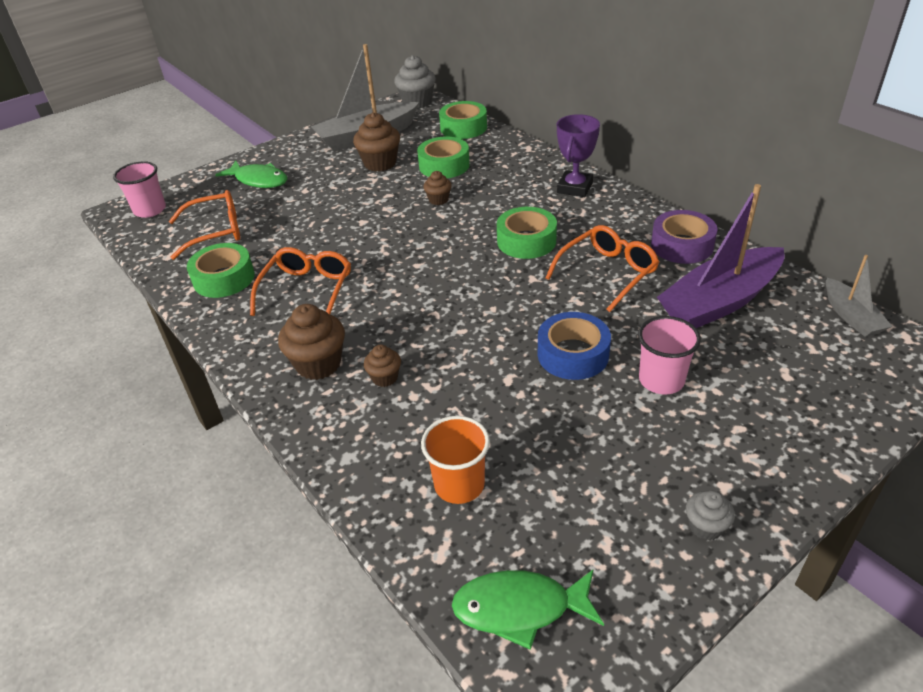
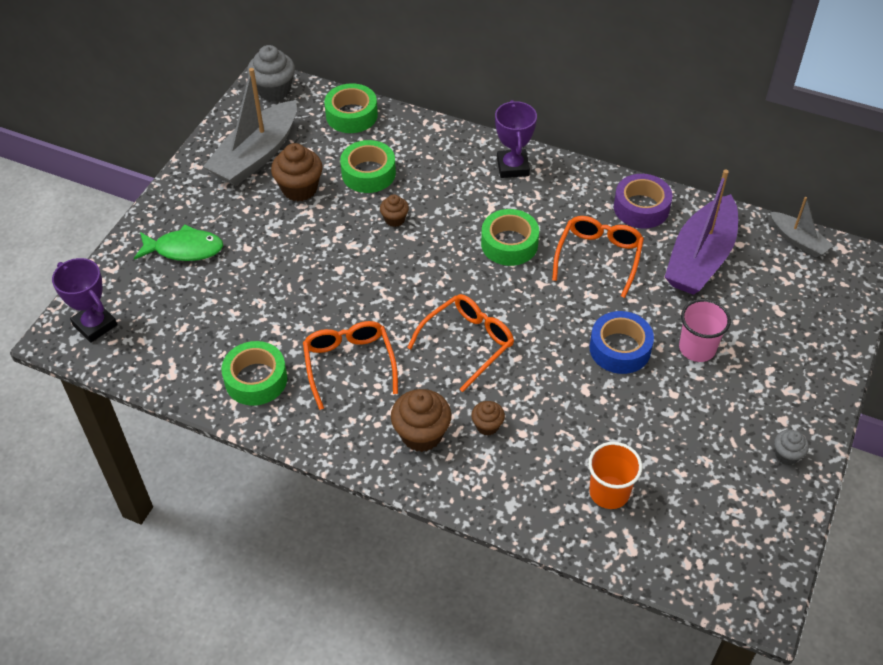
camera: 30 degrees left, 10 degrees up
pink cup [113,161,166,218] -> purple trophy [52,258,117,343]
orange glasses [169,190,240,260] -> orange glasses moved to [407,294,514,392]
green fish [452,570,604,650] -> none

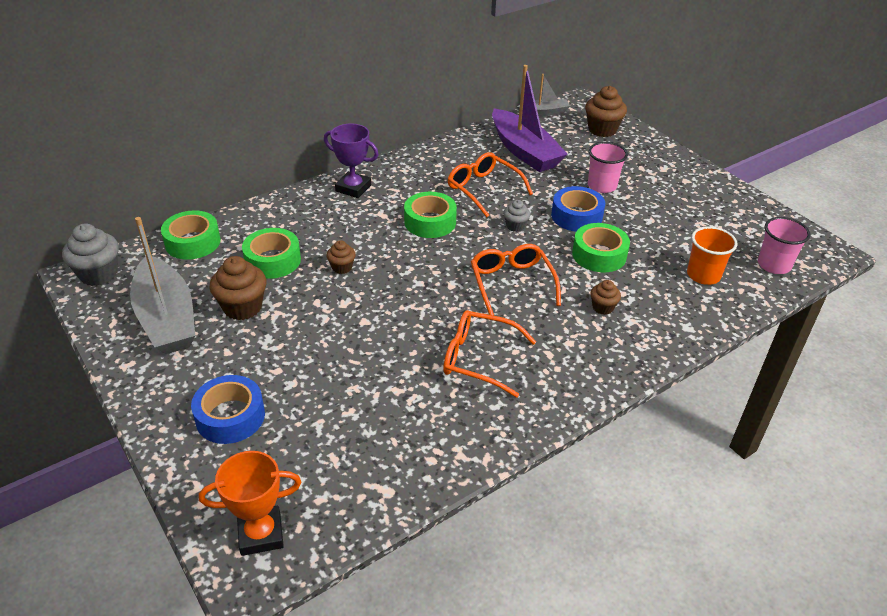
camera: 60 degrees left, 10 degrees down
purple trophy [52,258,117,343] -> orange trophy [199,451,301,556]
green fish [134,224,223,261] -> blue tape [191,375,265,444]
green tape [221,341,287,406] -> green tape moved to [572,223,630,272]
brown cupcake [391,389,452,452] -> brown cupcake moved to [585,86,627,137]
purple tape [614,174,672,228] -> none
grey cupcake [774,430,809,465] -> grey cupcake moved to [503,200,530,232]
none -> pink cup [758,217,810,274]

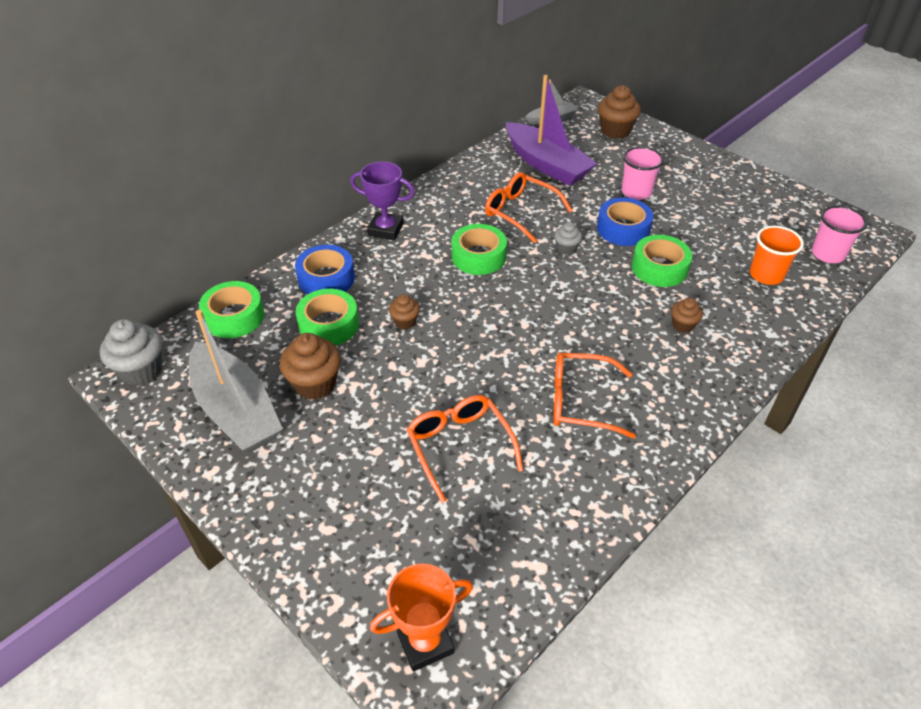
camera: 10 degrees left, 5 degrees up
blue tape [191,375,265,444] -> blue tape moved to [295,245,355,294]
orange glasses [471,244,561,316] -> orange glasses moved to [407,395,524,503]

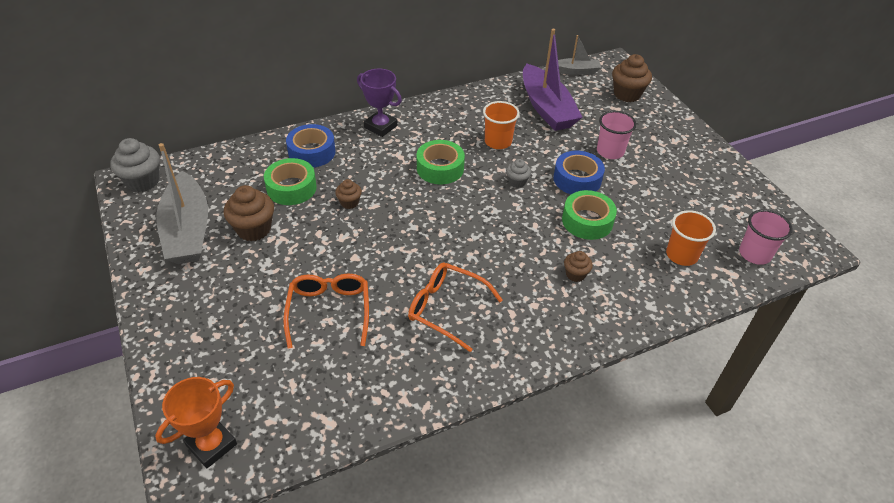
camera: 20 degrees right, 0 degrees up
green tape [199,281,264,338] -> none
orange trophy [370,563,473,672] -> orange trophy turned 45 degrees counterclockwise [155,377,237,468]
orange glasses [485,172,573,243] -> orange cup [483,101,520,149]

